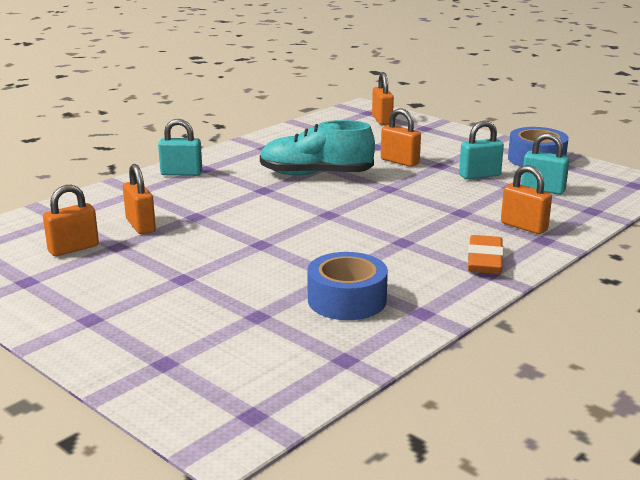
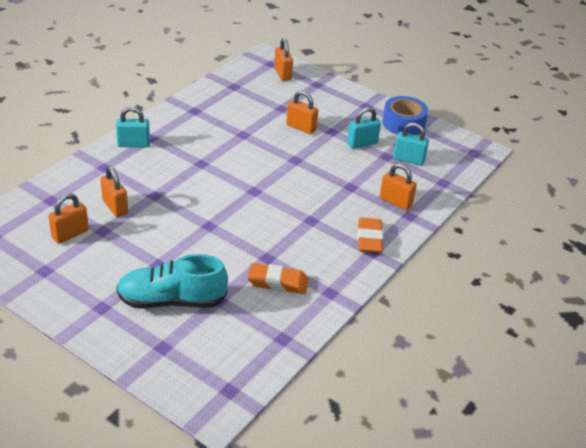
camera: 10 degrees left, 15 degrees up
turquoise shoe [260,120,375,176] -> turquoise shoe moved to [116,254,228,309]
blue tape [307,252,388,320] -> orange eraser [247,263,309,294]

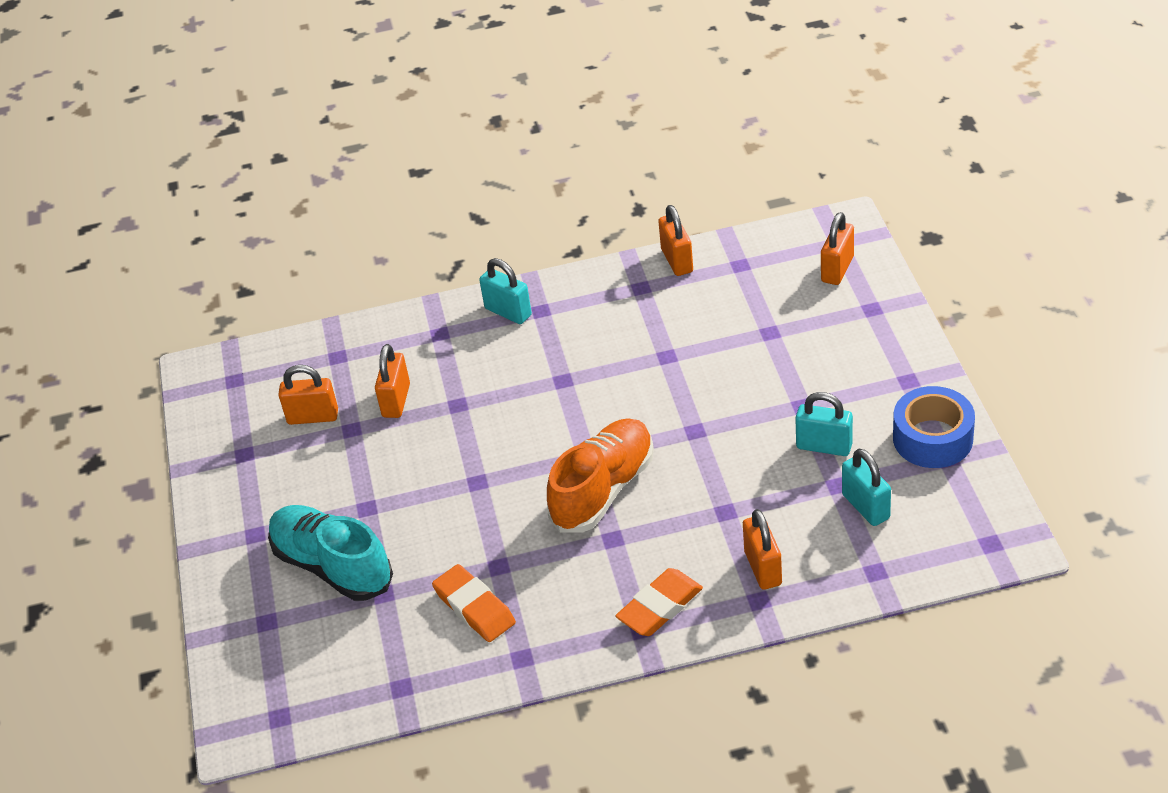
camera: 50 degrees right, 5 degrees up
orange padlock [286,90,319,134] -> orange padlock moved to [658,205,693,276]
none -> orange shoe [547,418,654,533]

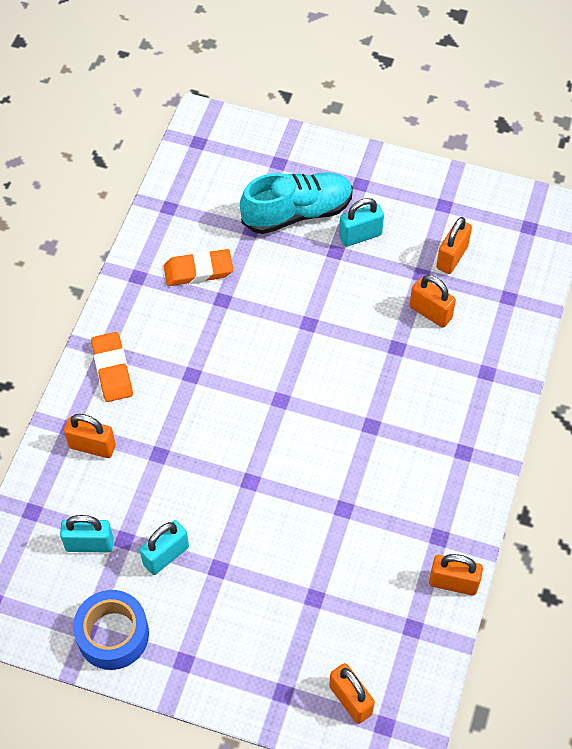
camera: 115 degrees right, 15 degrees up
turquoise padlock [479,258,532,324] -> turquoise padlock moved to [339,198,384,247]
orange shoe [547,418,654,533] -> none

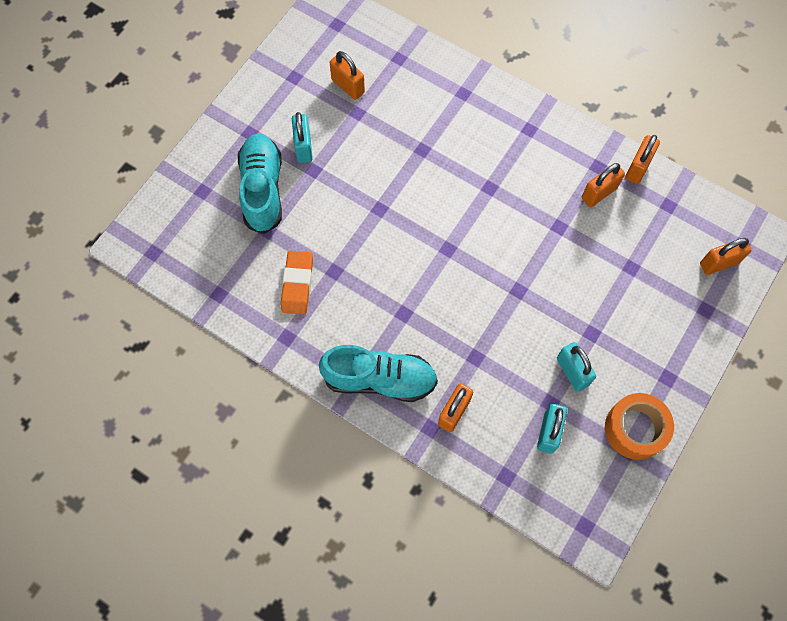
camera: 75 degrees left, 10 degrees up
blue tape [73,590,149,670] -> orange tape [605,393,674,460]
orange eraser [91,332,133,402] -> turquoise shoe [319,345,438,402]
orange padlock [409,275,456,328] -> orange padlock moved to [582,163,625,207]

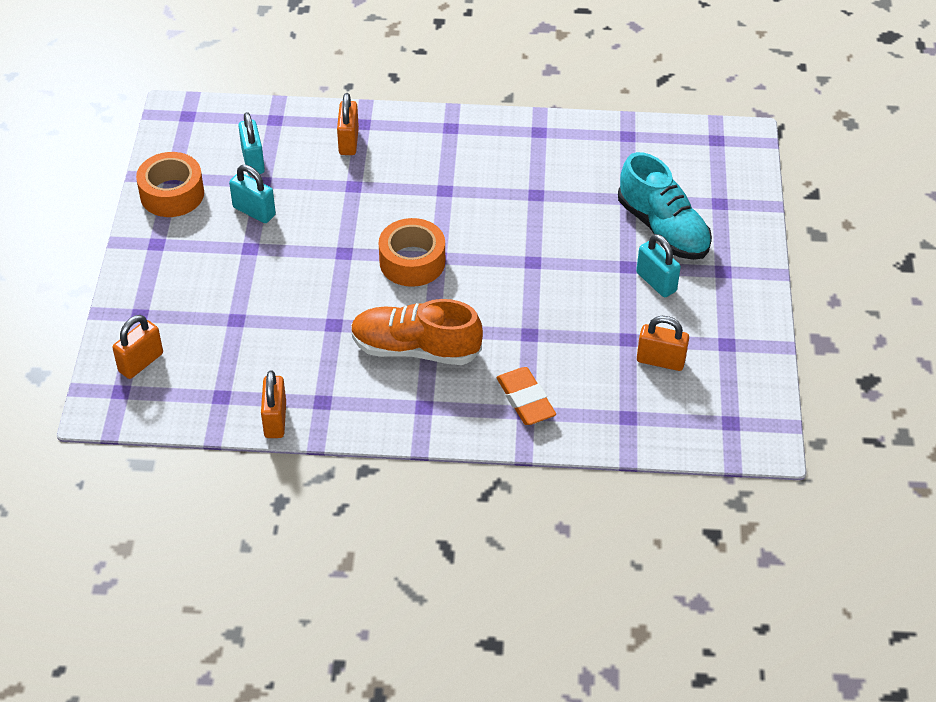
camera: 150 degrees right, 20 degrees down
orange eraser [281,251,313,314] -> orange eraser moved to [496,367,556,425]
turquoise shoe [319,345,438,402] -> none
orange padlock [582,163,625,207] -> none
none -> orange shoe [351,299,483,365]
none -> orange tape [379,218,445,287]

